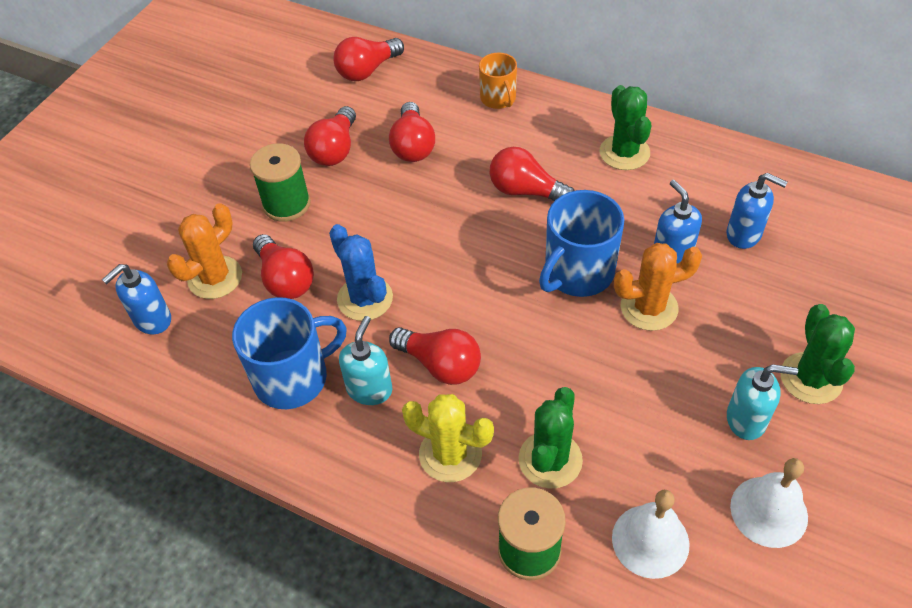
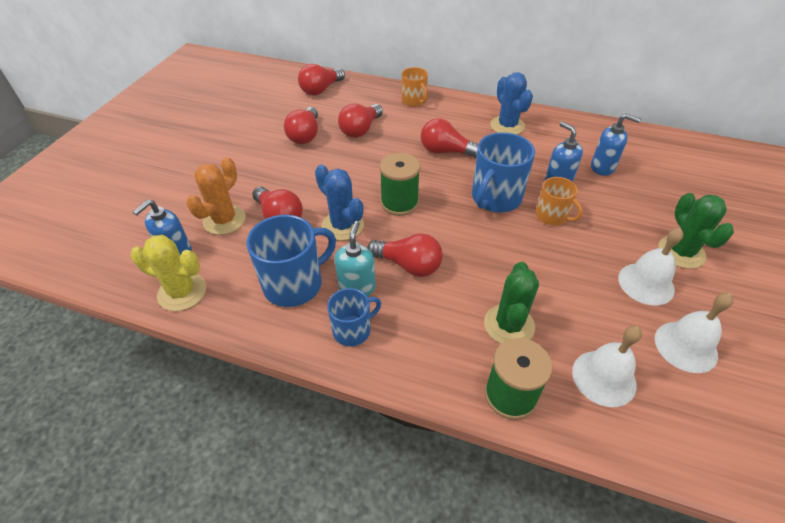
camera: 10 degrees left, 5 degrees down
green spool [250,143,311,222] -> green spool moved to [380,153,420,216]
red light bulb [389,102,435,162] -> red light bulb turned 45 degrees clockwise [338,104,383,138]
yellow cactus [402,394,494,482] -> yellow cactus moved to [131,235,206,311]
green cactus [600,85,651,170] -> blue cactus [490,72,533,135]
orange cactus [614,243,702,331] -> orange mug [536,177,583,226]
turquoise soap dispenser [727,364,798,440] -> white bell [618,228,684,306]
none -> blue mug [327,288,381,346]

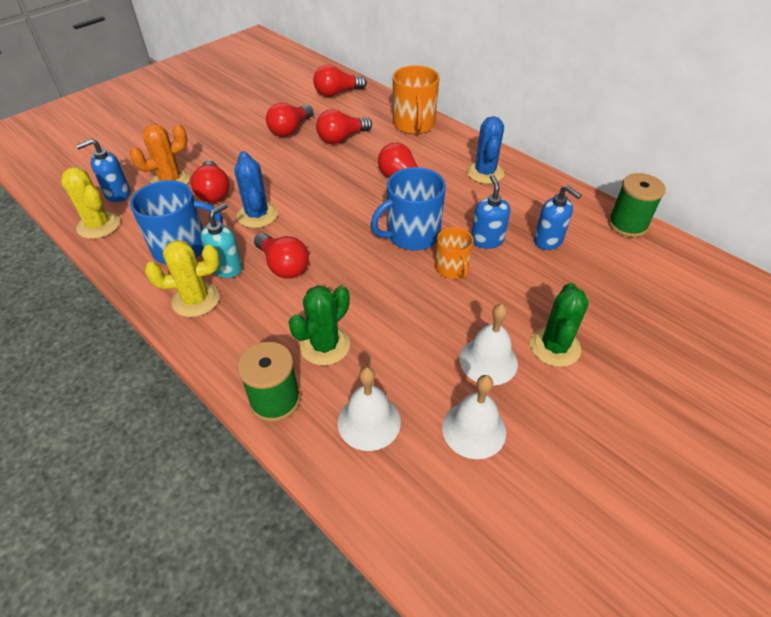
camera: 25 degrees right, 0 degrees up
blue mug [327,288,381,346] -> yellow cactus [145,240,220,317]
green spool [380,153,420,216] -> green spool moved to [608,173,666,238]
orange mug [402,67,428,106] -> orange mug [393,65,439,134], size x1.66

